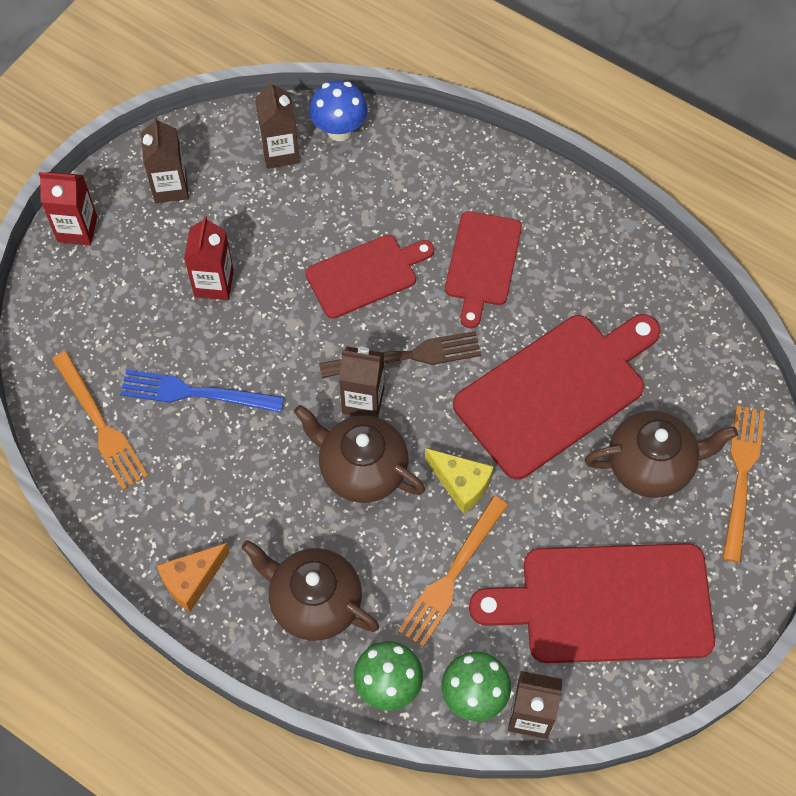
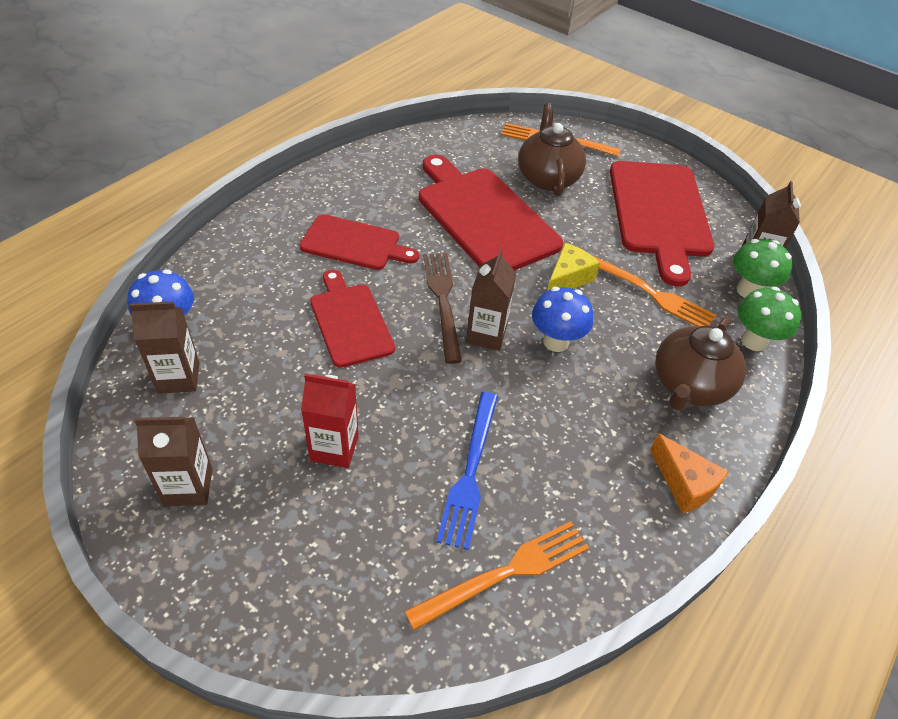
camera: 90 degrees left, 15 degrees down
red carton [39,172,97,245] -> none
brown teapot [294,405,425,503] -> blue mushroom [532,287,593,352]

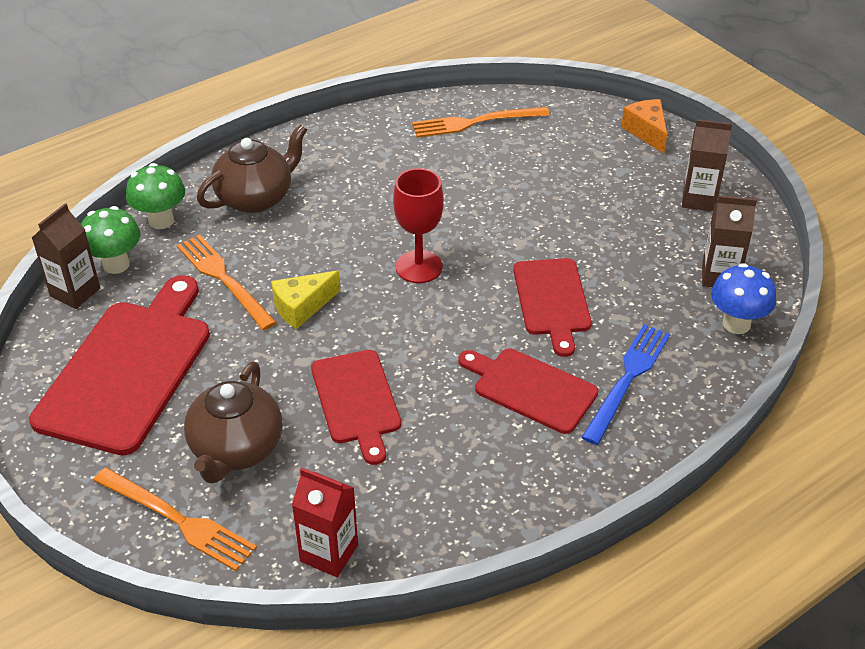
camera: 160 degrees left, 5 degrees down
red carton [301,373,359,468] -> red carton moved to [292,468,358,577]
red cutting board [419,155,563,271] -> red cutting board [311,350,401,465], size x0.60
brown fork [423,253,462,364] -> none
blue fork [436,392,498,550] -> blue fork moved to [581,324,670,445]
brown carton [466,249,516,351] -> red goblet [393,168,444,283]
blue mushroom [532,287,593,352] -> none
orange cheese [650,433,729,514] -> orange cheese moved to [621,99,667,154]

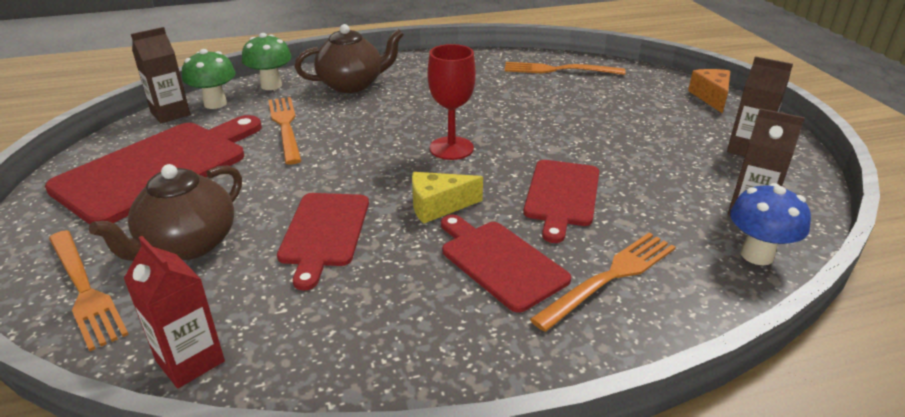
camera: 20 degrees right, 10 degrees down
yellow cheese [271,271,340,329] -> yellow cheese moved to [412,172,483,224]
blue fork [581,324,670,445] -> orange fork [530,233,676,332]

